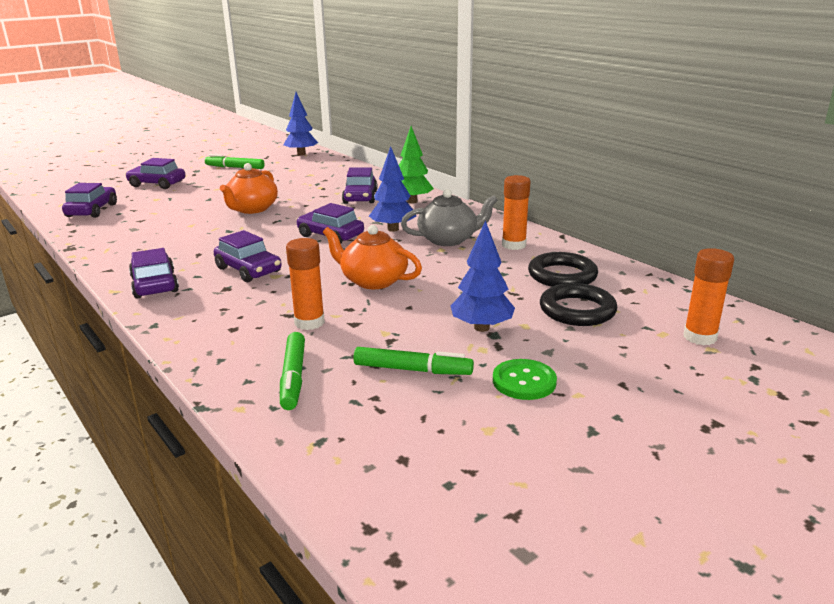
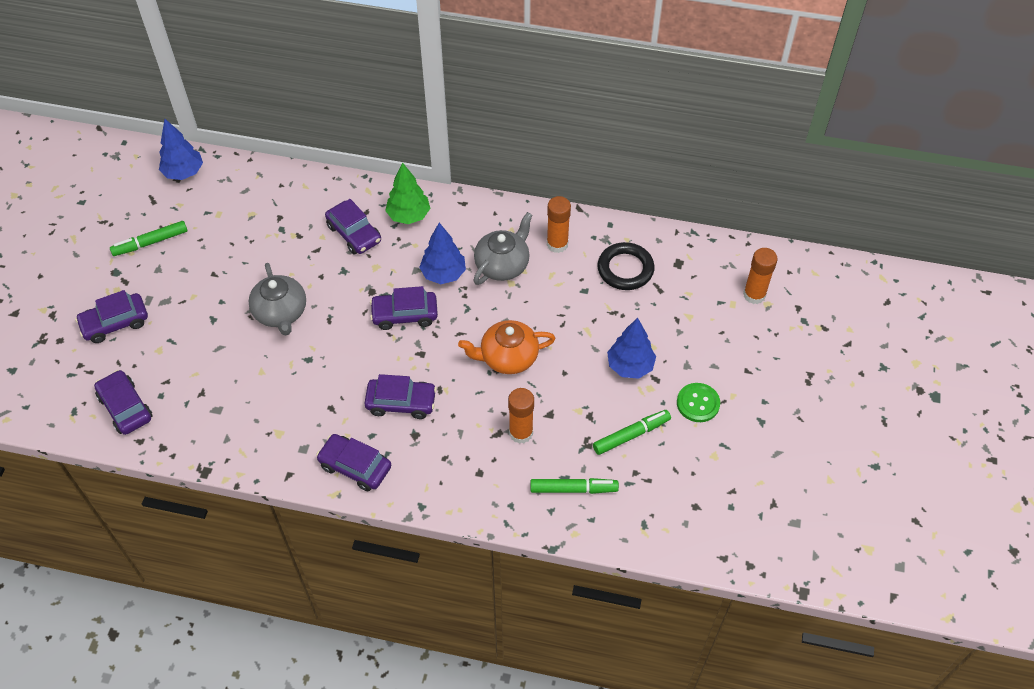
camera: 40 degrees left, 30 degrees up
orange teapot [220,163,278,214] -> grey teapot [248,263,306,336]
green marker [280,332,305,410] -> green marker turned 45 degrees counterclockwise [530,478,619,494]
black ring [540,283,618,326] -> none

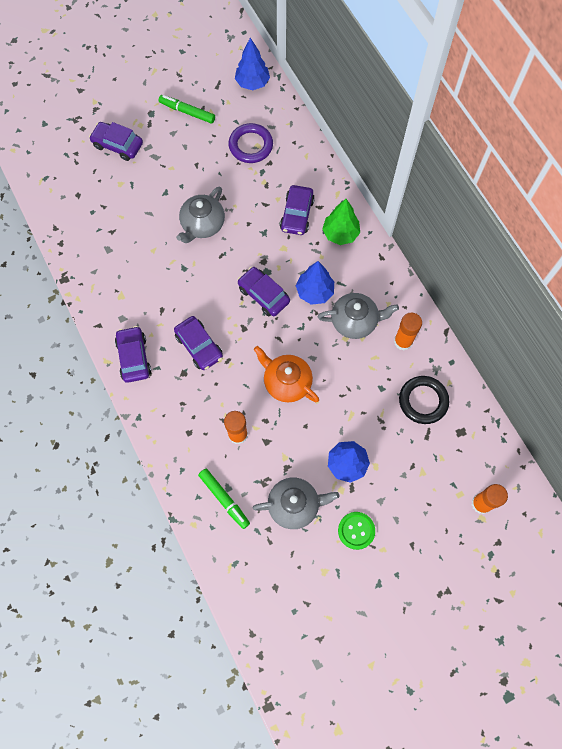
camera: 50 degrees right, 15 degrees up
purple car [94,370,153,435] -> none
green marker [593,410,671,455] -> grey teapot [252,478,339,529]
none -> purple ring [229,123,273,163]

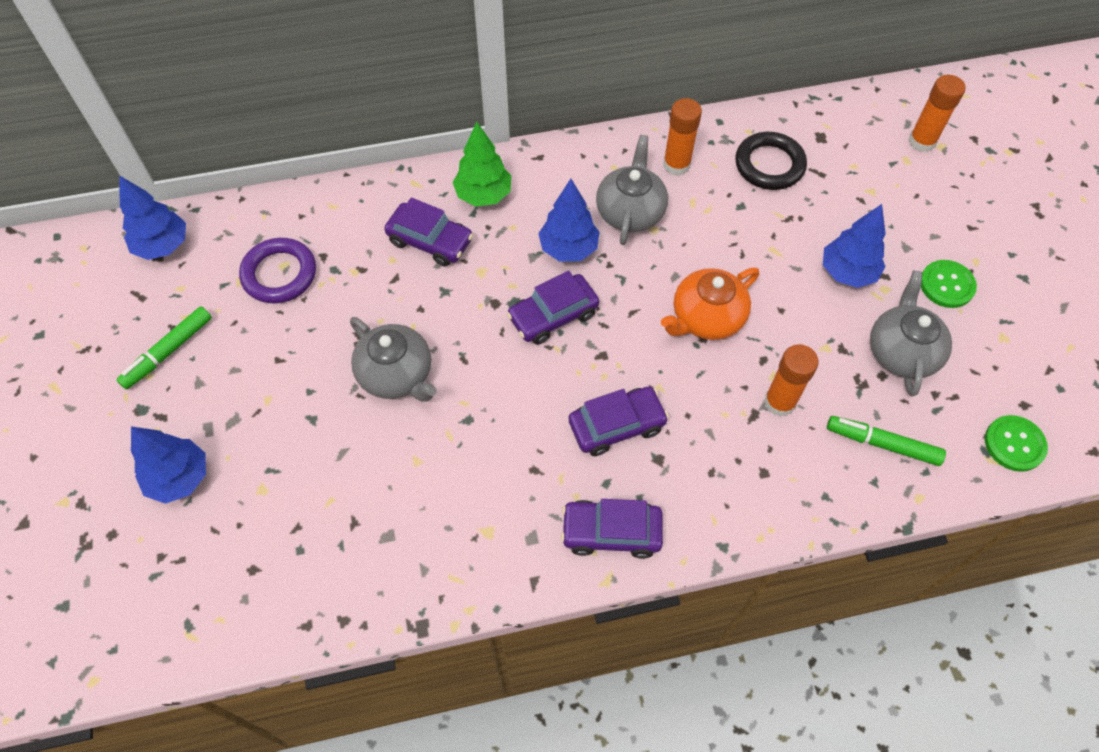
camera: 75 degrees left, 10 degrees down
purple car [89,122,143,161] -> blue tree [131,426,206,504]
green marker [198,469,250,529] -> green marker turned 135 degrees counterclockwise [827,416,946,466]
none -> green button [985,415,1048,472]

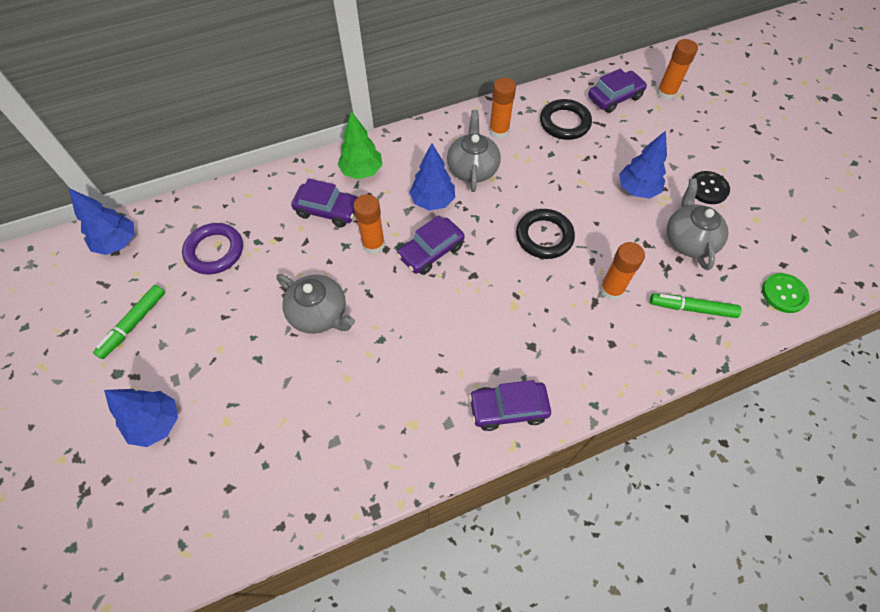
camera: 10 degrees left, 0 degrees up
purple car [569,386,669,456] -> purple car moved to [588,68,647,113]
orange teapot [661,267,759,340] -> black ring [516,209,575,259]
green button [921,260,977,308] -> black button [691,171,730,204]
none -> orange glue stick [353,194,385,254]

